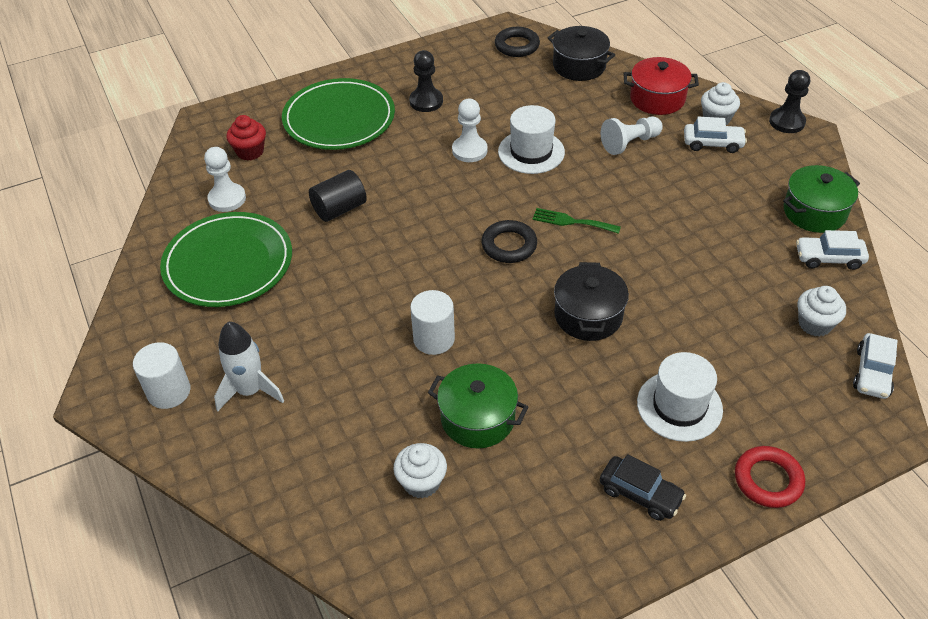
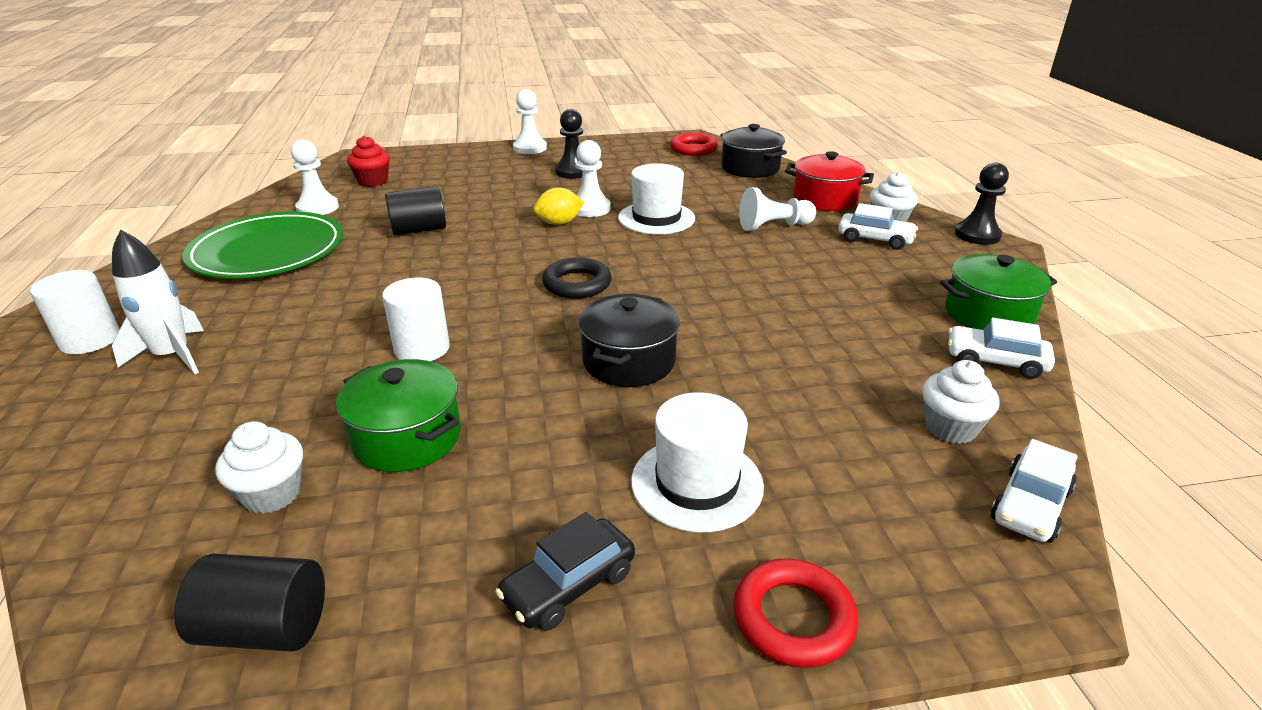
camera: 15 degrees right, 15 degrees down
green plate [282,78,395,150] -> none
black ring [495,27,540,57] -> red ring [670,133,718,156]
green fork [532,208,621,234] -> none
black car [600,454,686,521] -> black car turned 90 degrees clockwise [495,512,635,631]
none -> black cylinder [174,554,325,652]
none -> white pawn [513,89,547,154]
none -> yellow lemon [533,187,584,225]

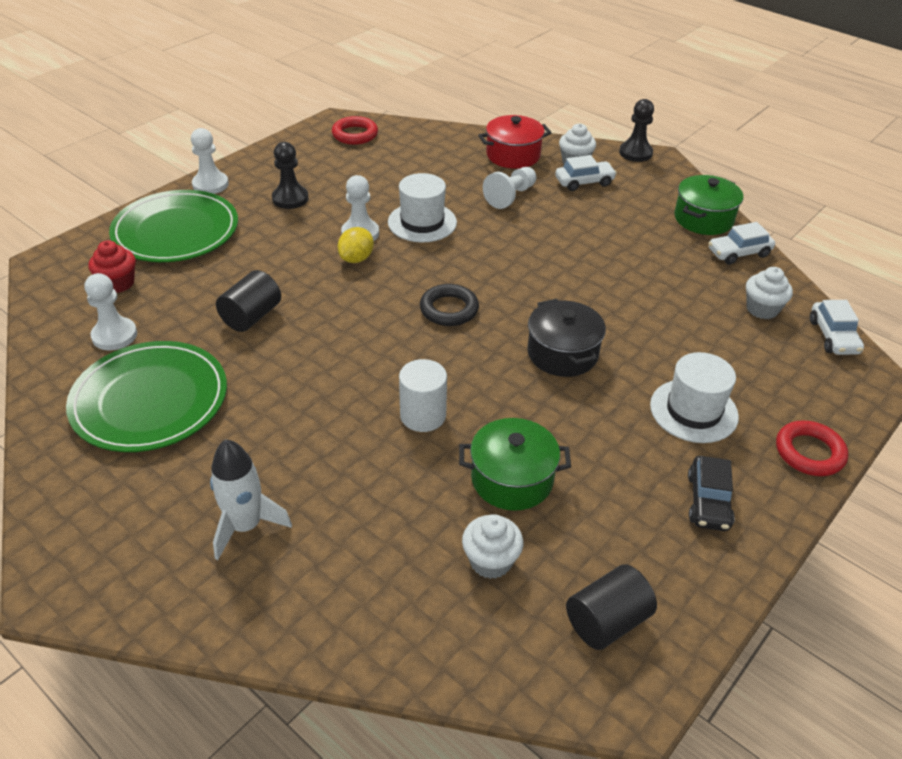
camera: 40 degrees left, 10 degrees up
white cylinder [30,270,120,354] -> none
black pot [721,124,787,178] -> none
none -> green plate [109,190,238,262]

